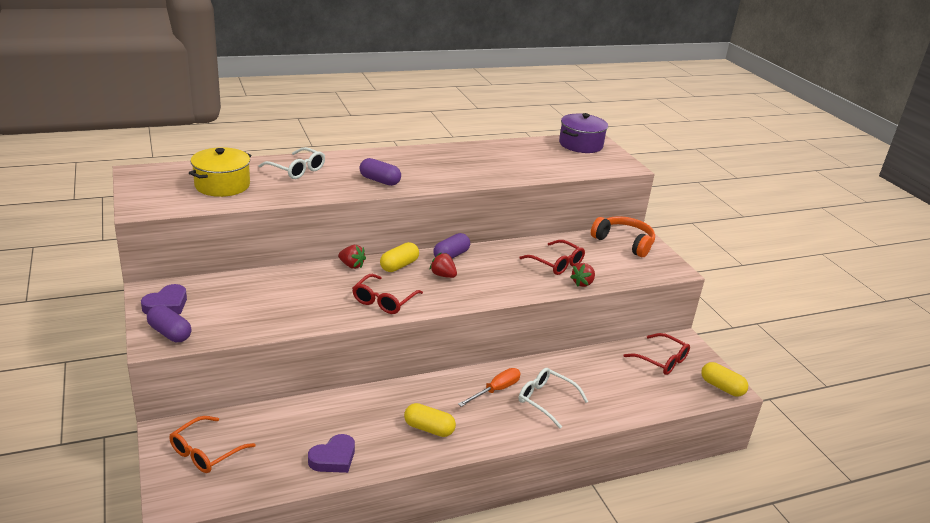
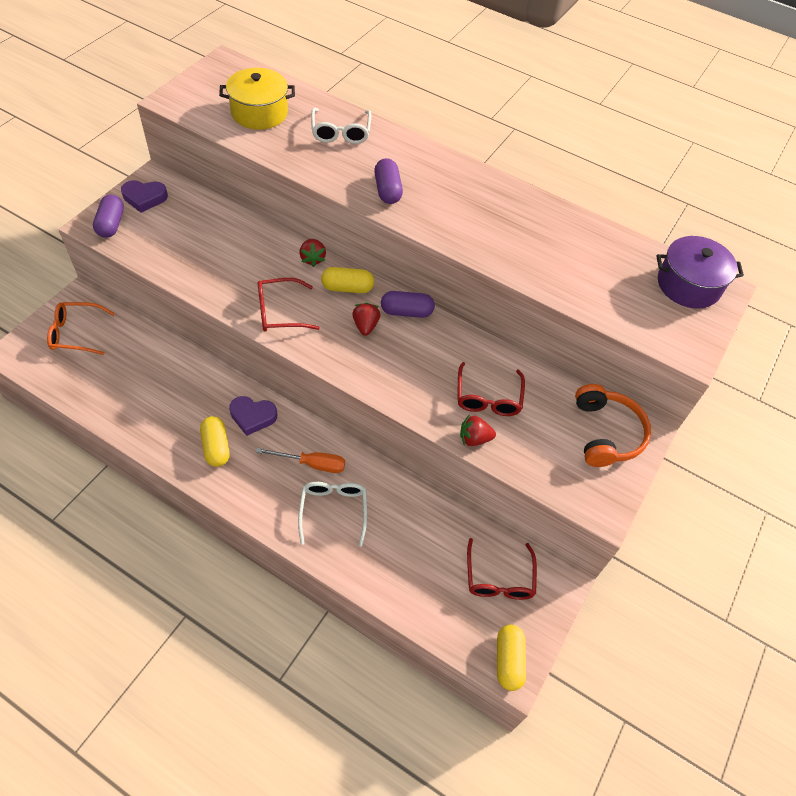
camera: 50 degrees right, 25 degrees up
purple heart [308,434,355,473] -> purple heart moved to [229,396,277,436]

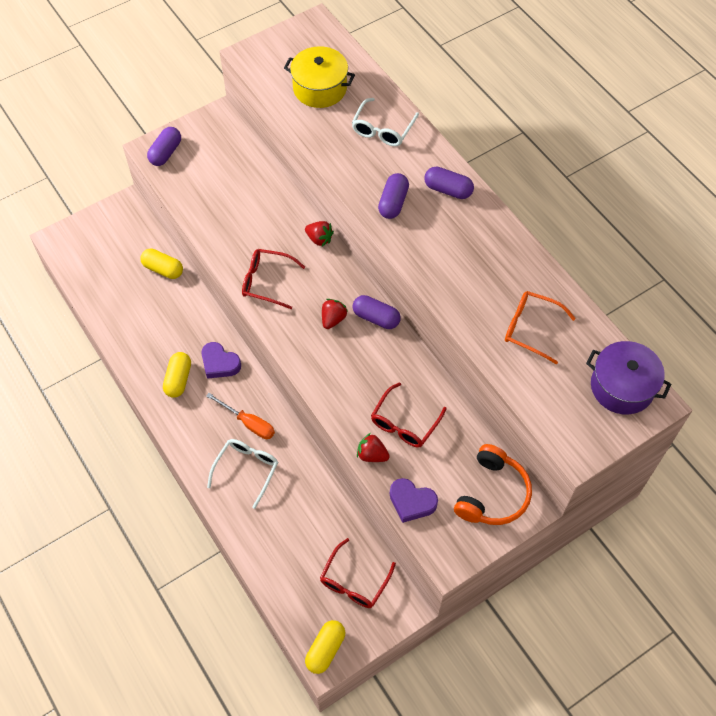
camera: 30 degrees right, 5 degrees up
orange glasses [47,302,115,355] -> orange glasses moved to [505,291,576,364]
purple heart [121,180,168,213] -> purple heart moved to [390,478,438,523]
red strawberry [299,239,326,267] -> red strawberry turned 75 degrees counterclockwise [305,221,334,247]
yellow capsule [321,267,374,293] -> yellow capsule moved to [140,248,183,279]
none -> purple capsule [424,167,474,199]

